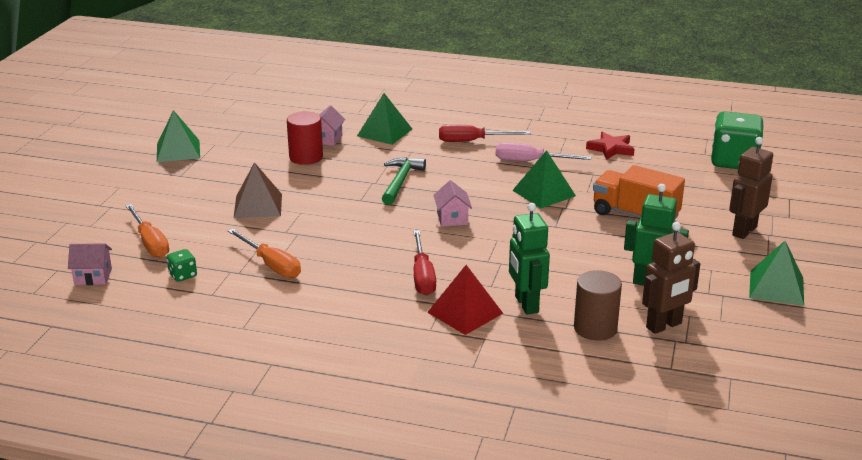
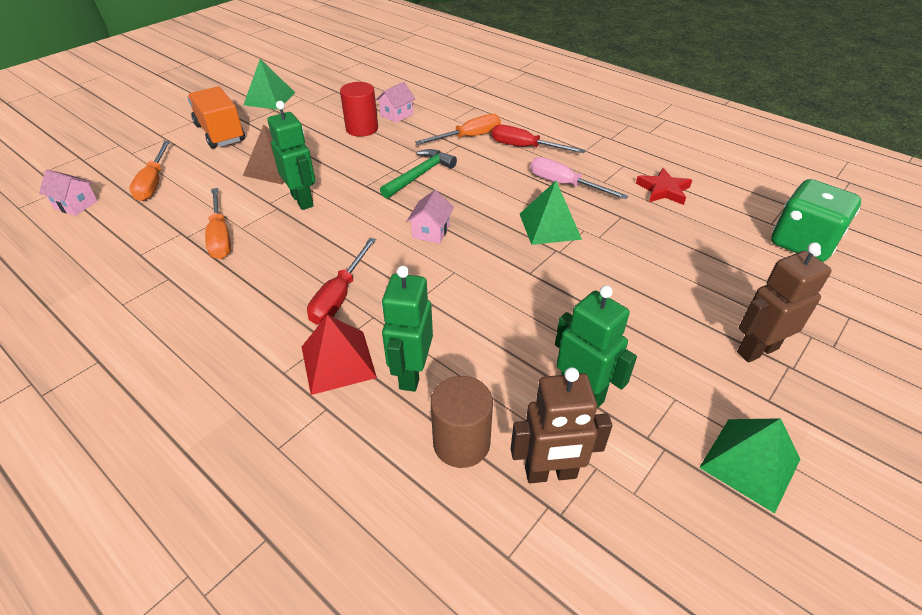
camera: 25 degrees right, 15 degrees up
green dice [167,249,197,282] -> none
green pyramid [357,93,412,145] -> none
orange truck [593,165,685,220] -> orange truck moved to [187,86,245,149]
none -> green robot [267,101,315,210]
none -> orange screwdriver [415,114,501,145]

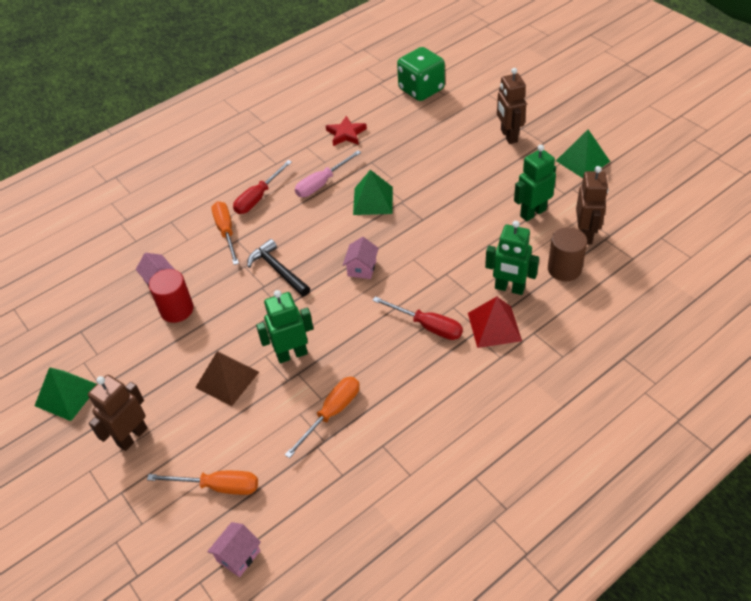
camera: 75 degrees left, 5 degrees up
orange truck [187,86,245,149] -> brown robot [88,375,148,451]
orange screwdriver [205,188,231,259] -> orange screwdriver turned 45 degrees counterclockwise [285,377,359,458]
green hammer [380,149,457,198] -> black hammer [247,239,310,297]
pink house [407,190,454,243] -> pink house turned 75 degrees clockwise [343,237,379,279]

